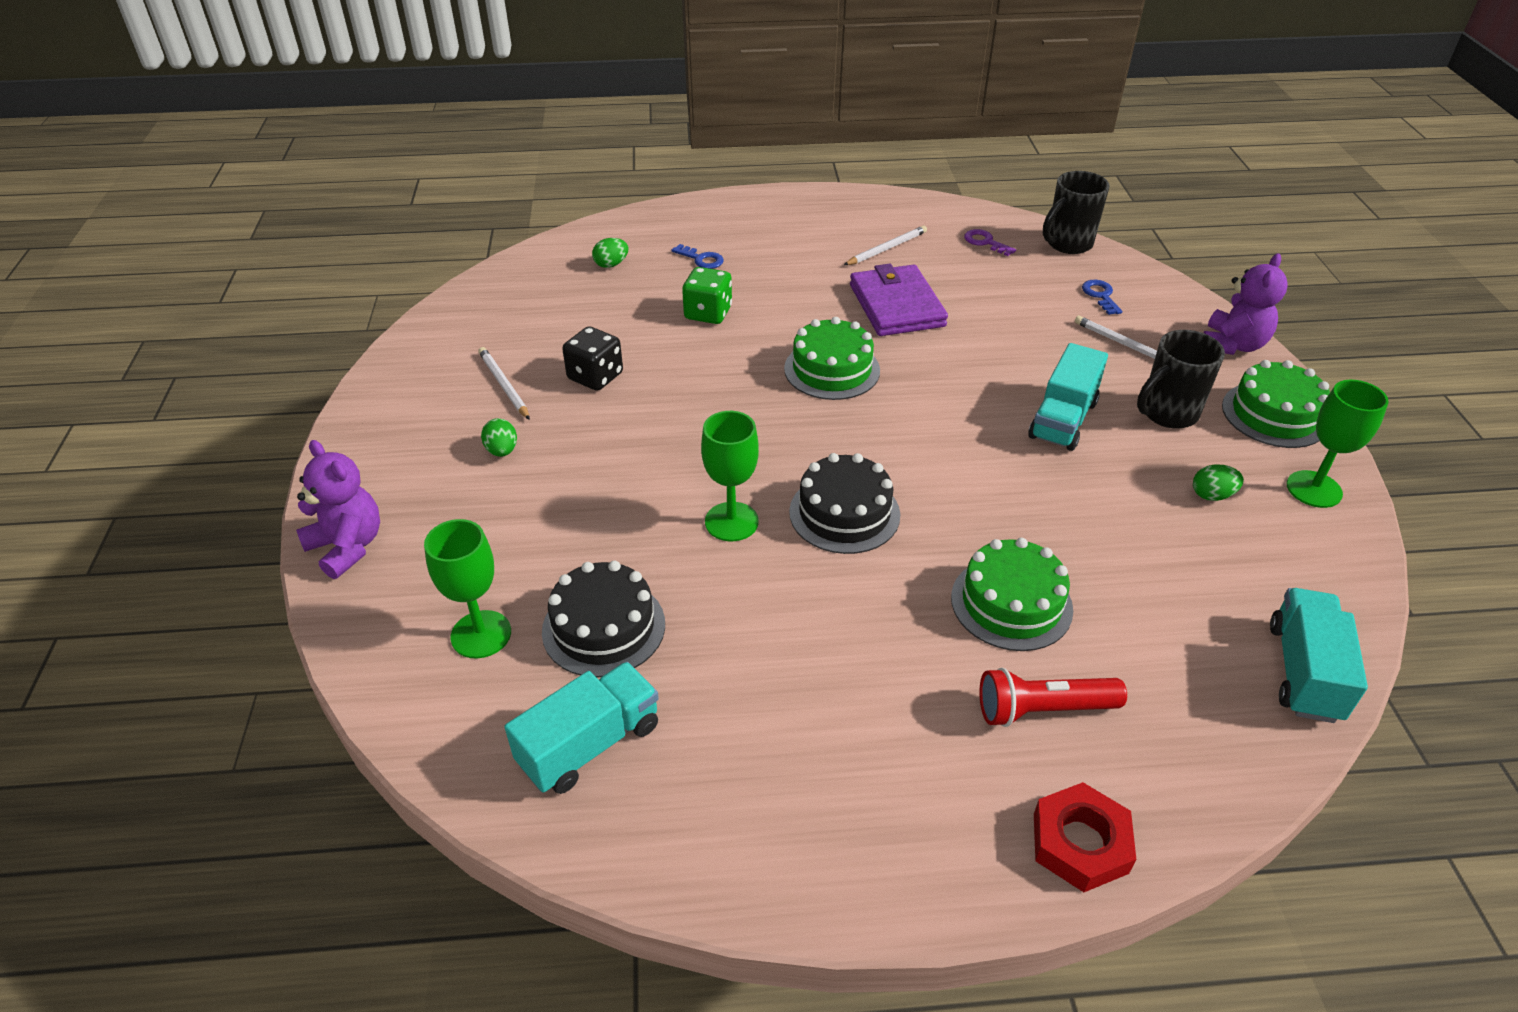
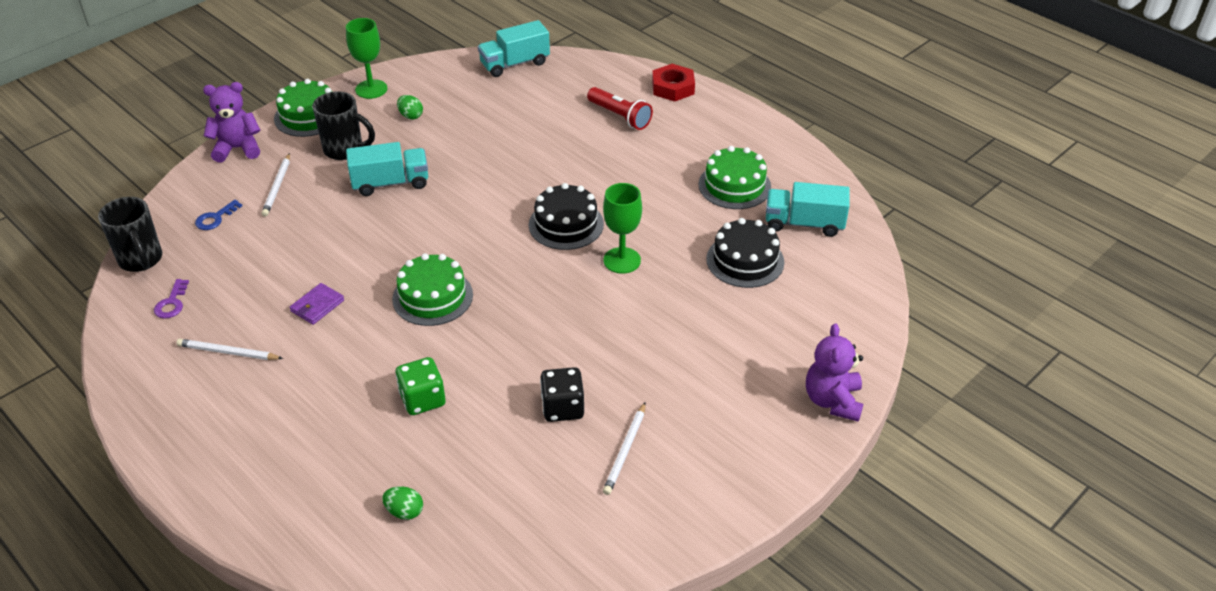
camera: 130 degrees left, 0 degrees up
green goblet [424,519,511,658] -> none
green egg [481,418,517,457] -> none
blue key [671,244,724,269] -> none
purple wallet [850,264,948,336] -> purple wallet [290,283,344,325], size x0.51
green cake [951,538,1073,651] -> green cake moved to [699,146,771,209]
black mug [1043,171,1110,254] -> black mug turned 45 degrees clockwise [98,197,162,272]

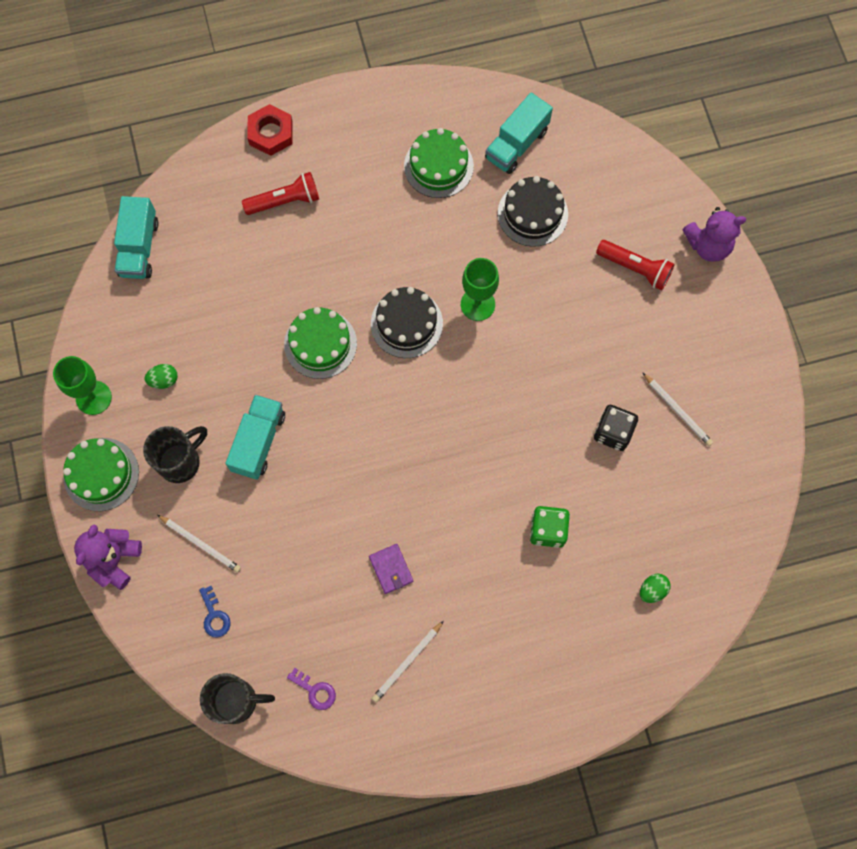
camera: 60 degrees left, 30 degrees up
green cake [392,253,473,326] -> green cake moved to [284,307,357,379]
purple teddy bear [806,323,863,422] -> purple teddy bear turned 45 degrees counterclockwise [682,207,746,262]
none -> red flashlight [596,240,675,290]

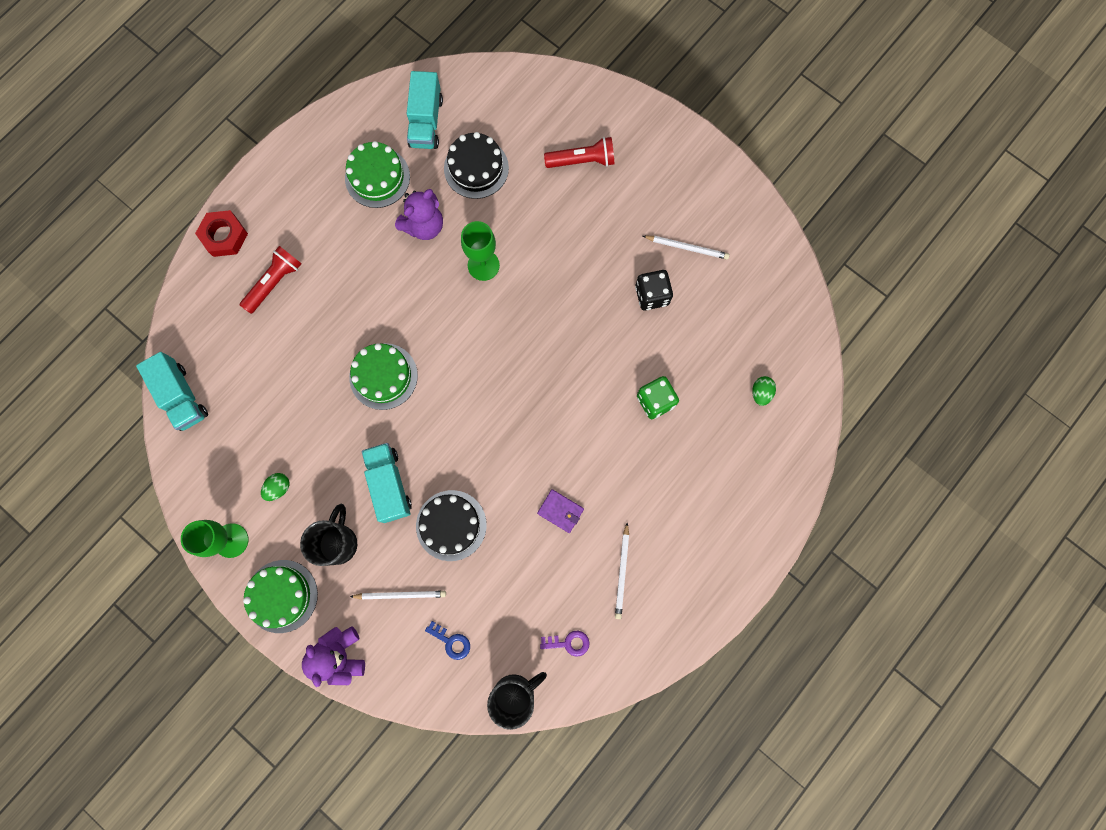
camera: 35 degrees left, 5 degrees up
black cake [371,287,443,358] -> black cake moved to [416,490,487,561]
purple teddy bear [682,207,746,262] -> purple teddy bear moved to [395,189,443,240]

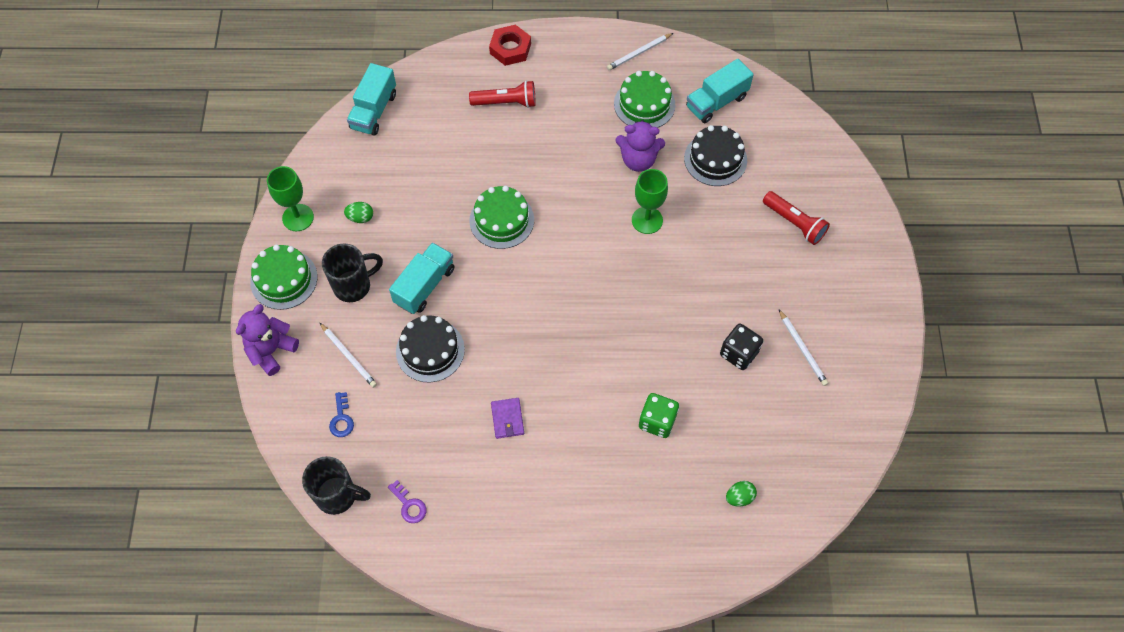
camera: 50 degrees right, 15 degrees down
white pencil [615,522,629,619] -> white pencil moved to [607,33,673,70]

